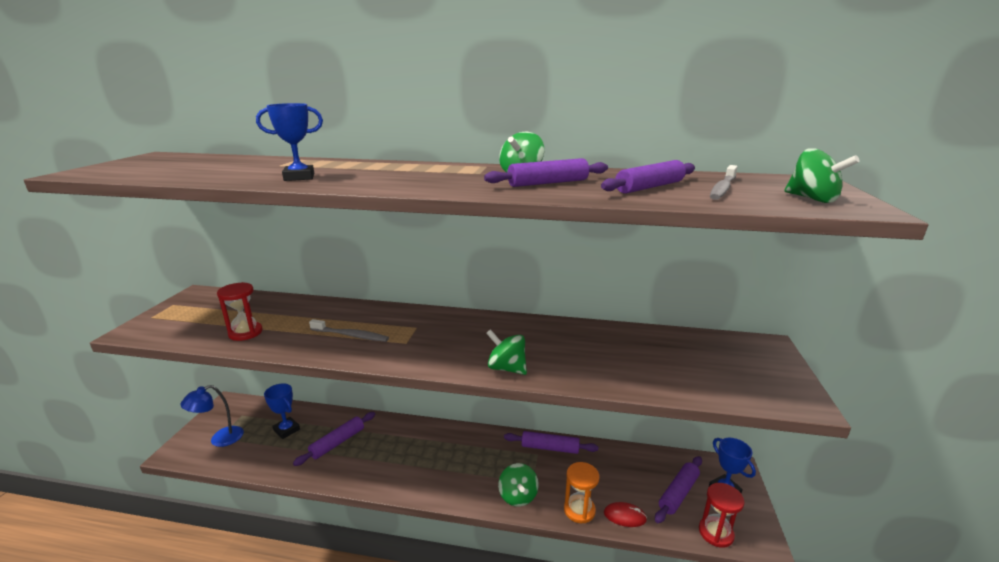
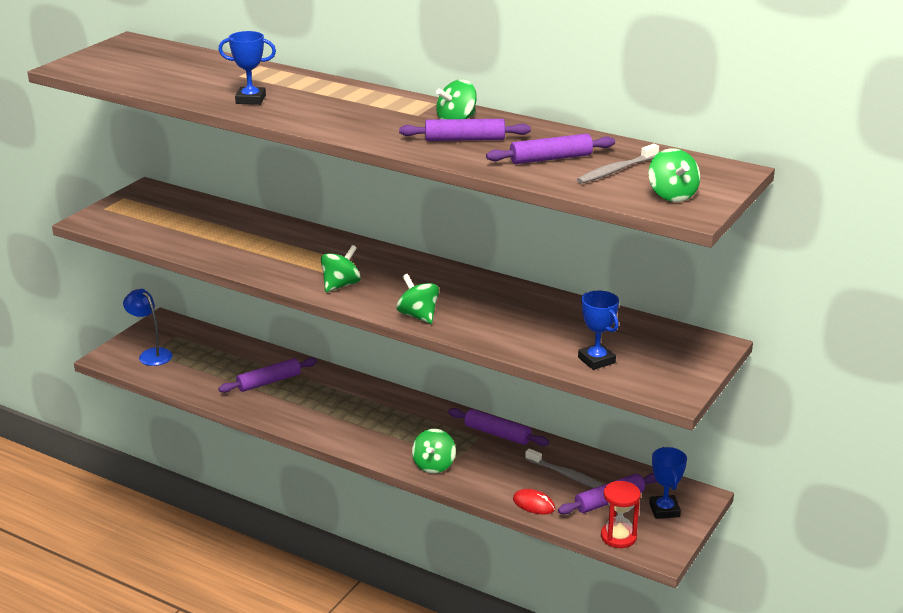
camera: 20 degrees right, 5 degrees up
blue lamp [180,385,244,447] -> blue lamp turned 60 degrees clockwise [123,289,172,366]
red hourglass [217,282,263,341] -> none
blue trophy [264,383,300,439] -> blue trophy moved to [578,291,619,370]
grey toothbrush [309,319,389,342] -> grey toothbrush moved to [525,449,604,488]
orange hourglass [564,462,599,523] -> none
none -> green spinning top [321,245,361,292]

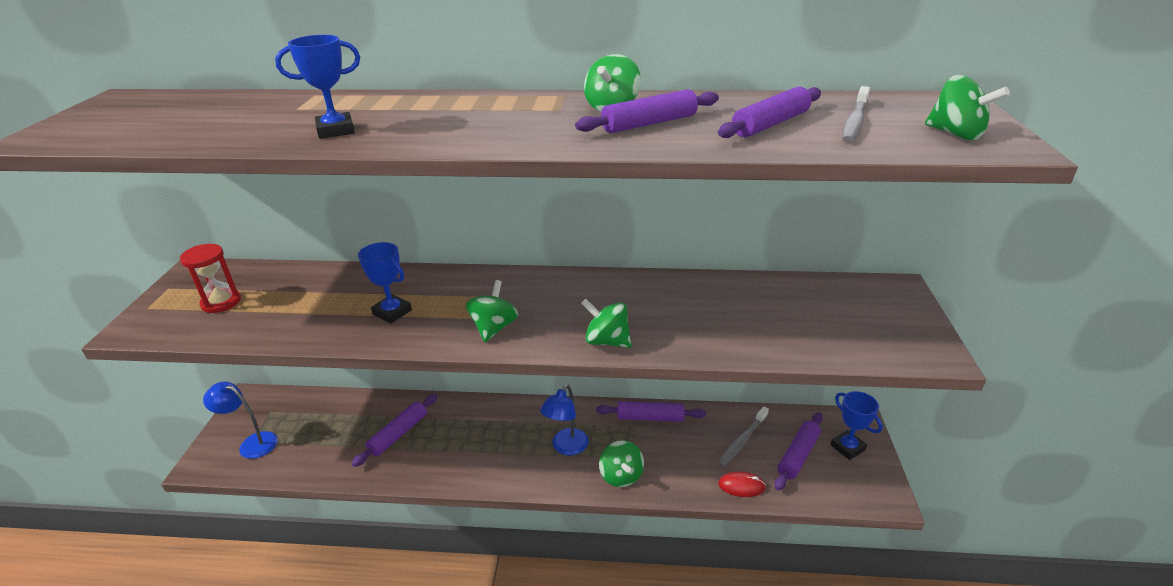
camera: 25 degrees left, 5 degrees up
grey toothbrush [525,449,604,488] -> grey toothbrush turned 120 degrees clockwise [718,406,769,467]
blue trophy [578,291,619,370] -> blue trophy moved to [358,242,412,324]
red hourglass [601,481,641,548] -> red hourglass moved to [180,244,241,313]
none -> blue lamp [540,384,589,455]

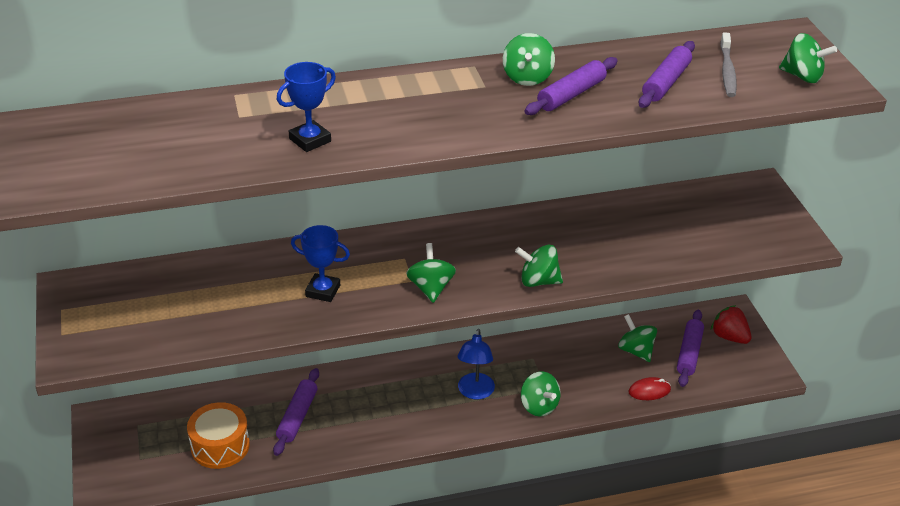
camera: 20 degrees left, 5 degrees up
red hourglass [180,244,241,313] -> none
blue lamp [203,381,278,459] -> none
purple rolling pin [596,401,706,422] -> none
grey toothbrush [718,406,769,467] -> green spinning top [618,314,657,362]
blue trophy [830,391,883,460] -> red strawberry [711,305,752,344]
none -> orange drum [187,402,250,469]

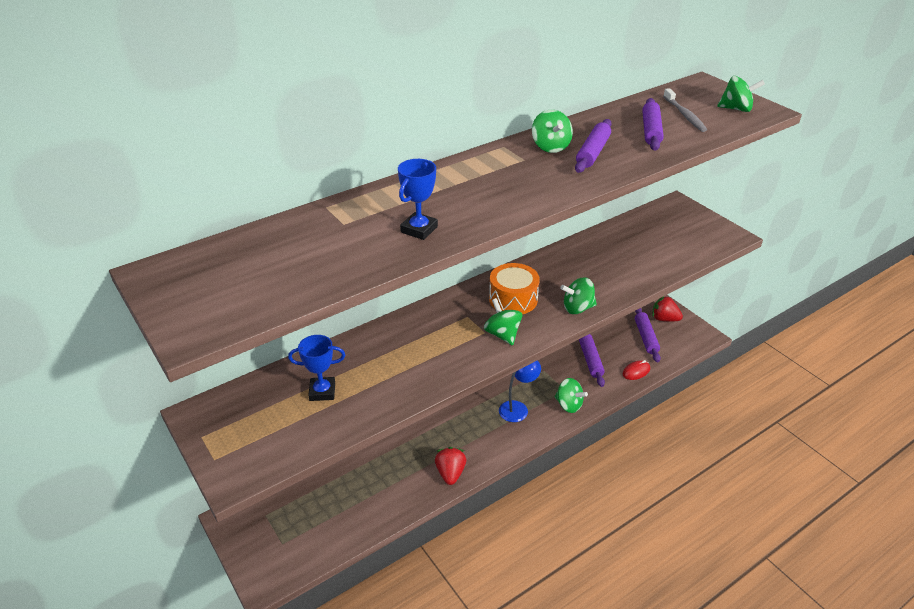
camera: 20 degrees left, 0 degrees up
orange drum [187,402,250,469] -> orange drum moved to [489,263,540,314]
purple rolling pin [273,368,319,456] -> purple rolling pin moved to [579,334,605,387]
blue trophy [291,225,350,302] -> blue trophy moved to [288,335,345,401]
blue lamp [457,329,495,399] -> blue lamp turned 120 degrees counterclockwise [499,360,541,422]
green spinning top [618,314,657,362] -> none
none -> red strawberry [435,447,466,485]

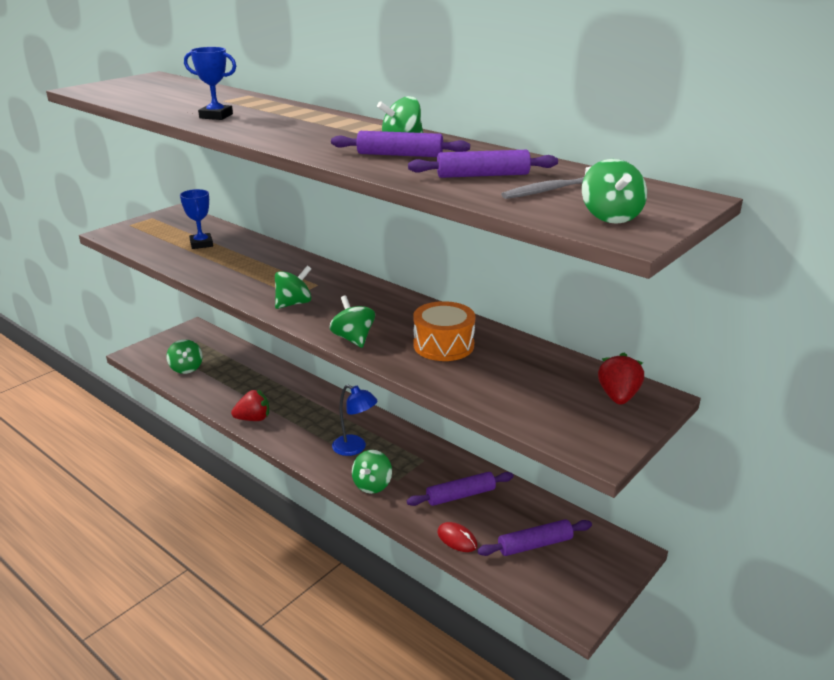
camera: 75 degrees right, 10 degrees down
orange drum [489,263,540,314] -> orange drum moved to [414,301,475,361]
red strawberry [652,296,683,322] -> red strawberry moved to [598,353,644,404]
none -> green spinning top [166,339,203,374]

